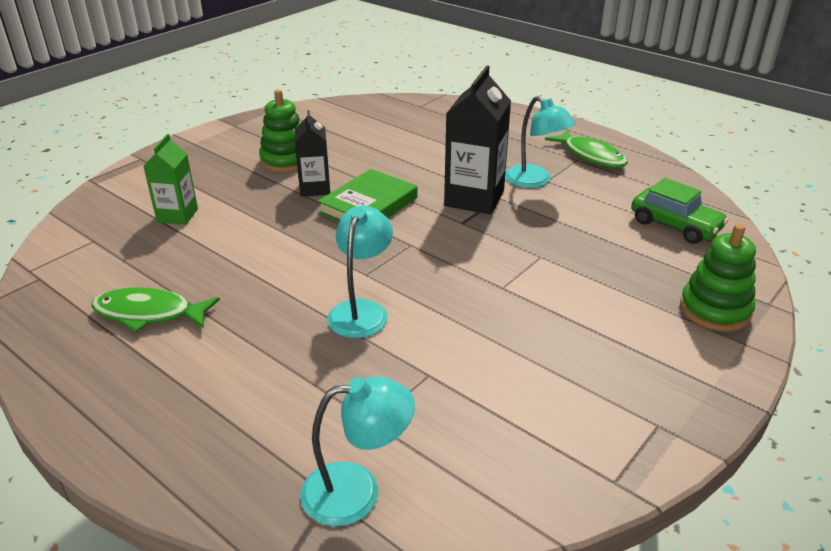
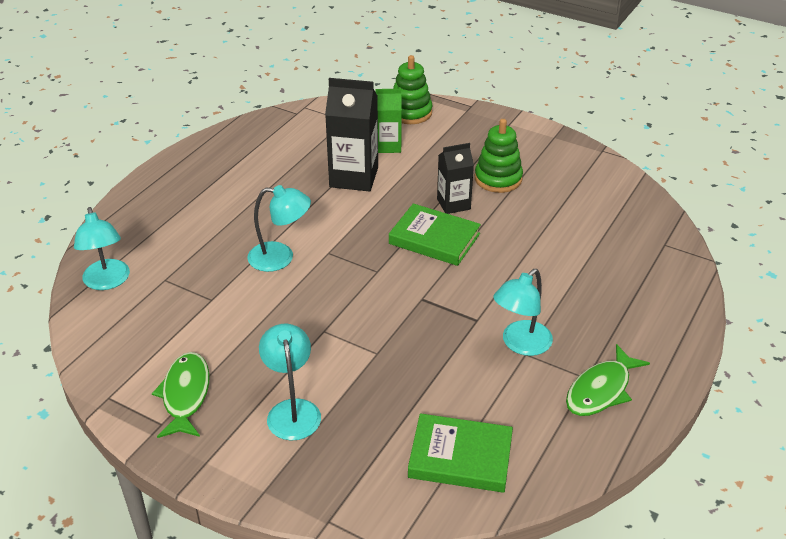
camera: 80 degrees right, 5 degrees up
green fish [91,287,220,332] -> green fish moved to [152,352,209,438]
black carton [444,65,511,214] -> black carton moved to [325,78,378,191]
green car [631,178,729,244] -> green book [408,413,513,493]
green stacking toy [680,224,756,332] -> green stacking toy moved to [393,55,432,124]
none -> turquoise lamp [259,323,321,441]

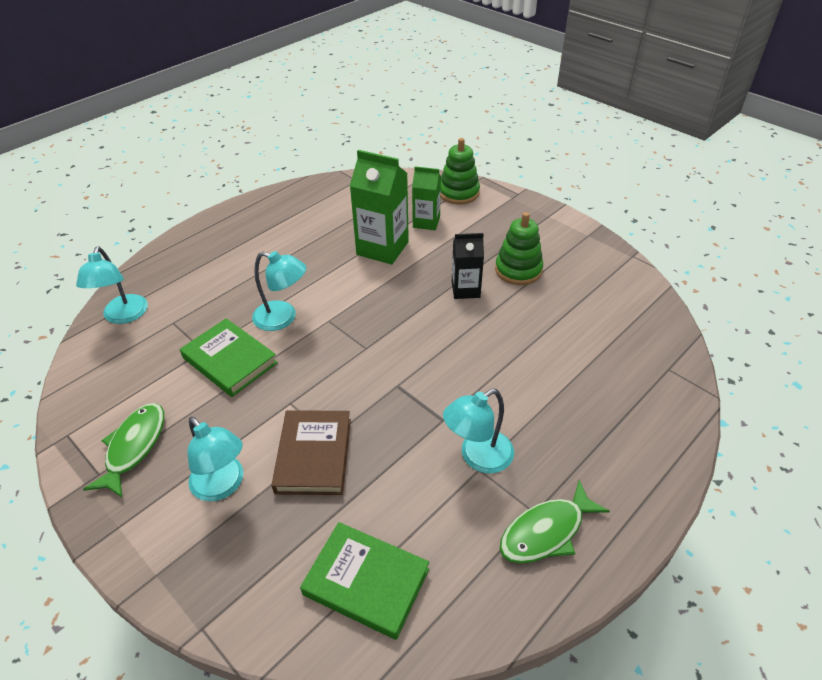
camera: 15 degrees right, 5 degrees up
turquoise lamp [259,323,321,441] -> turquoise lamp turned 135 degrees clockwise [188,417,243,501]
black carton [325,78,378,191] -> green carton [350,150,409,265]
green book [389,203,481,266] -> green book moved to [180,318,278,397]
none -> brown book [271,410,351,495]

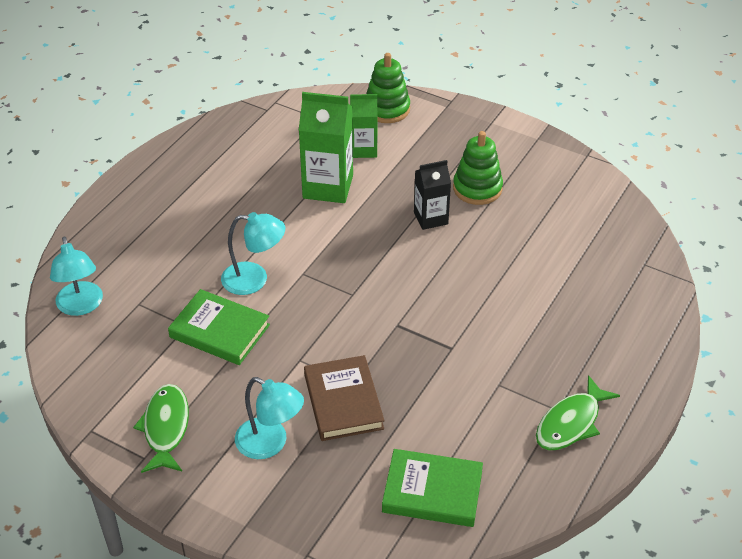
camera: 15 degrees left, 0 degrees up
turquoise lamp [443,389,514,474] -> none

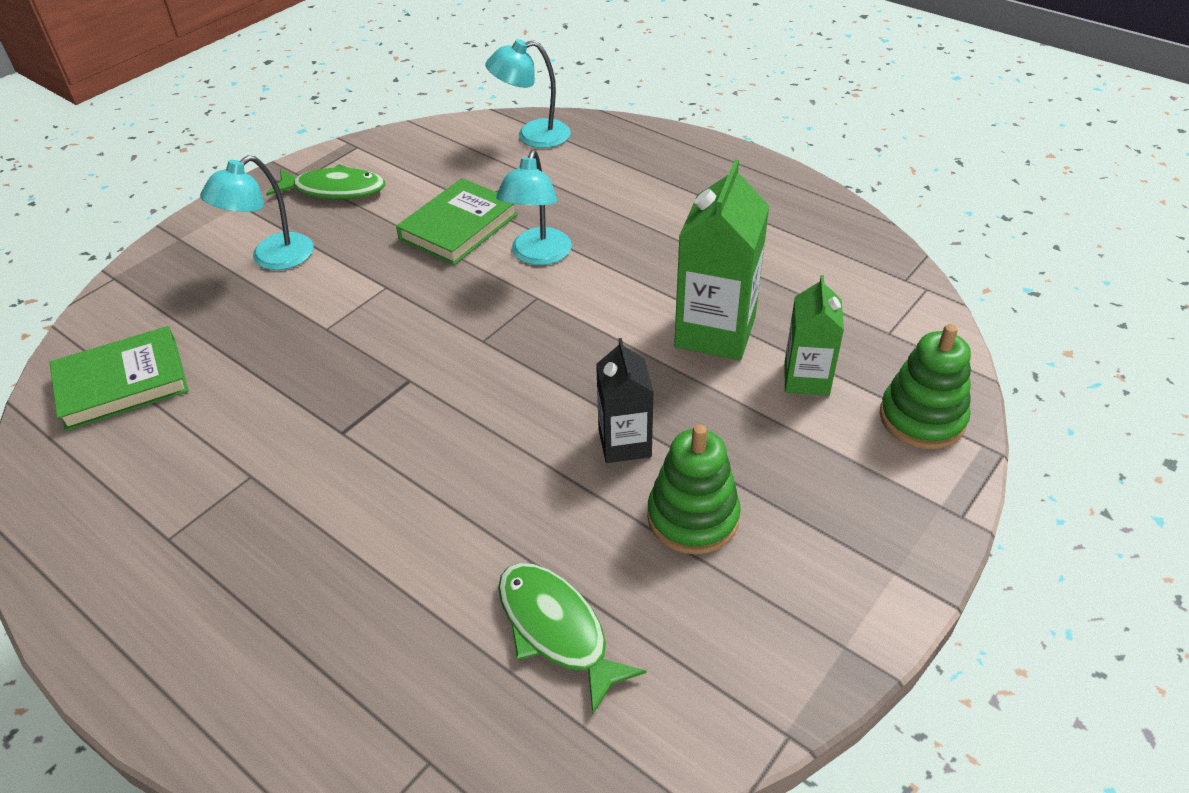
camera: 100 degrees right, 0 degrees up
brown book [304,355,385,441] -> none
green book [382,449,483,527] -> green book turned 45 degrees clockwise [50,326,189,431]
green fish [536,375,620,450] -> green fish moved to [498,563,646,715]

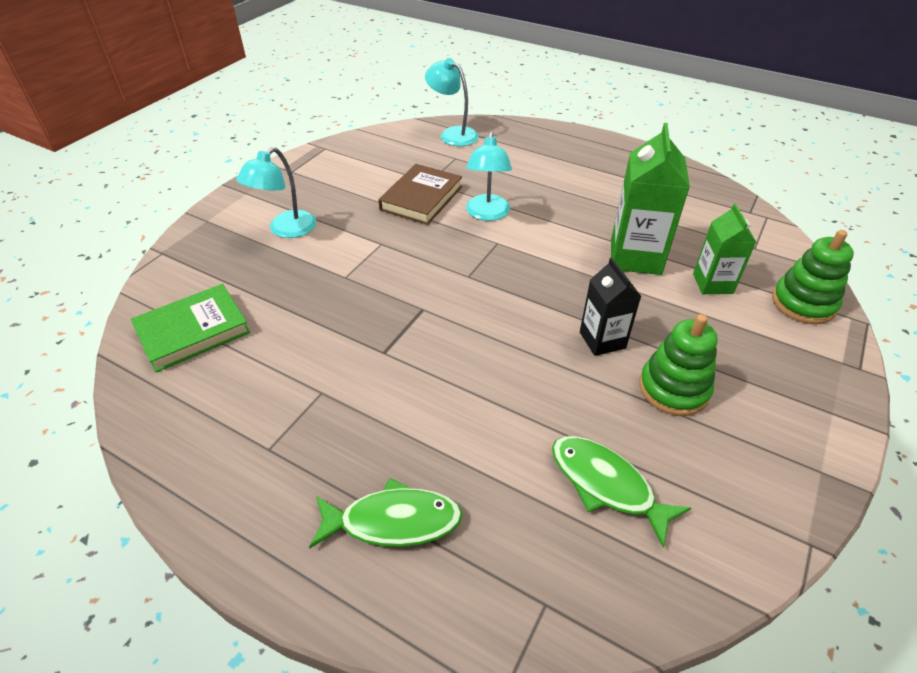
camera: 10 degrees left, 0 degrees up
green fish [266,164,385,199] -> green fish moved to [309,478,463,548]
green book [396,178,518,265] -> brown book [378,164,462,225]
turquoise lamp [486,39,571,148] -> turquoise lamp turned 60 degrees clockwise [425,58,479,146]

